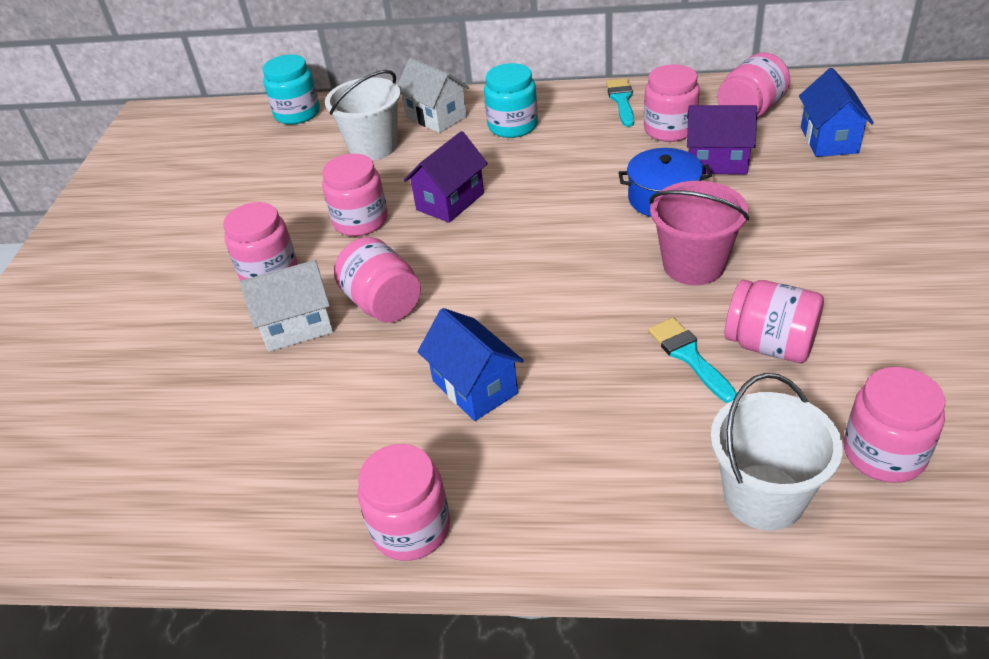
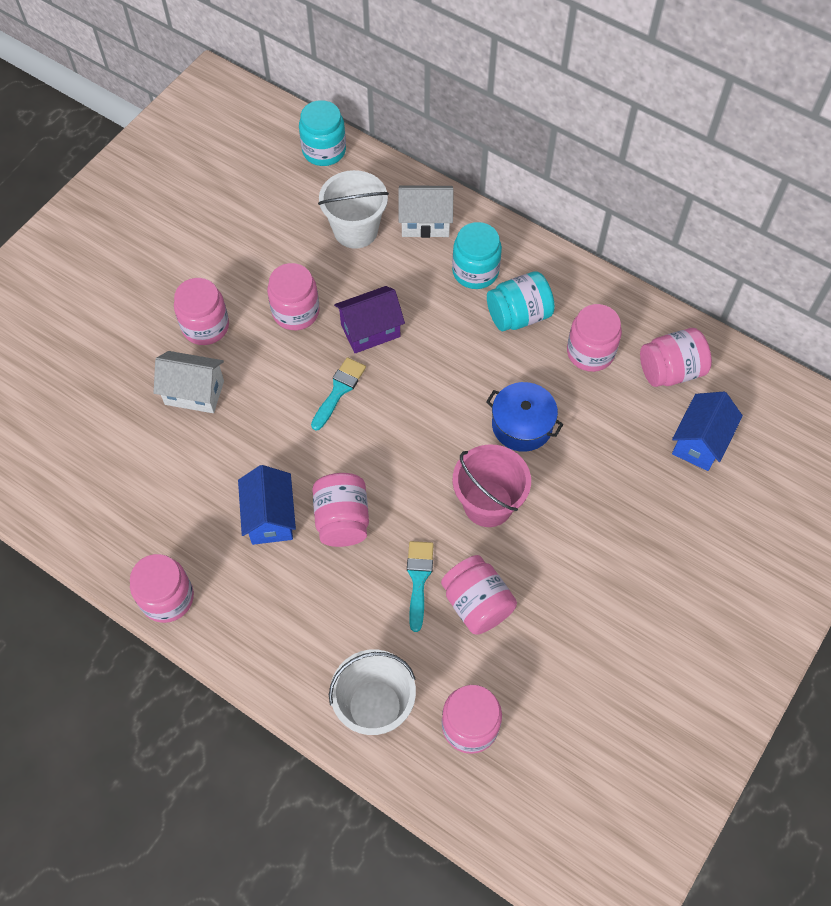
camera: 25 degrees right, 20 degrees up
pink jar [334,237,421,322] -> pink jar moved to [312,473,369,547]
white house [398,58,469,133] -> white house turned 75 degrees counterclockwise [398,186,454,238]
turquoise brush [606,78,634,127] -> turquoise brush moved to [311,357,366,431]
purple house [687,105,757,175] -> none
none -> turquoise jar [487,271,555,331]

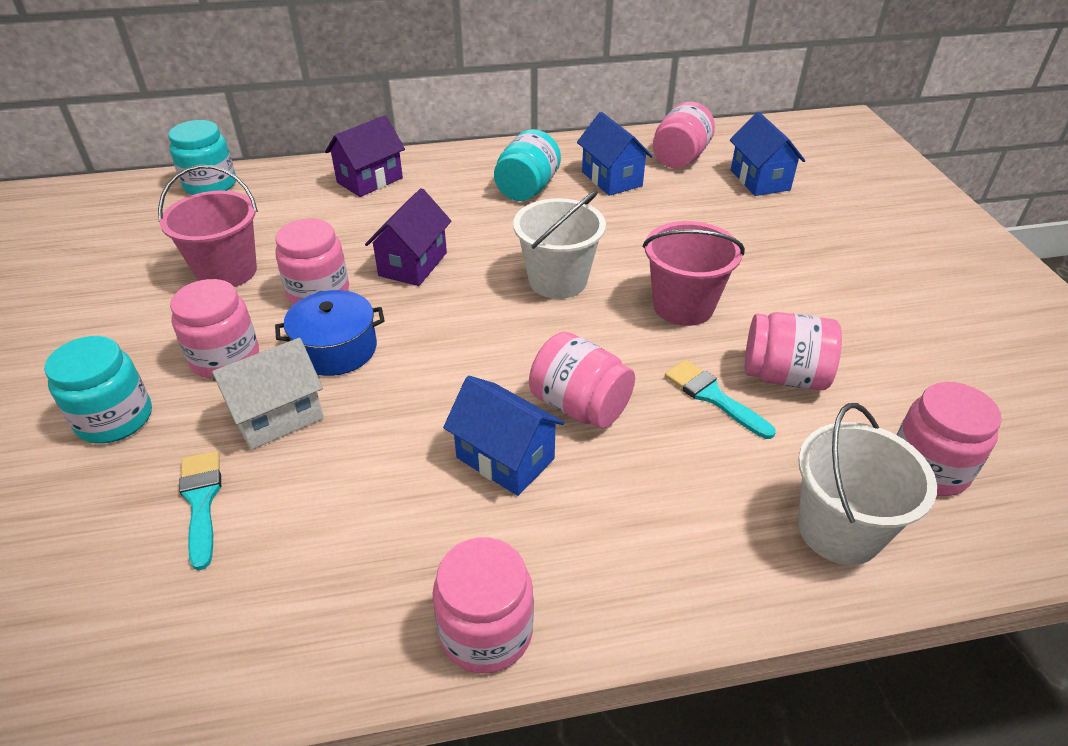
camera: 45 degrees left, 20 degrees down
turquoise brush [311,357,366,431] -> turquoise brush moved to [179,451,221,571]
white bucket [318,170,389,249] -> white bucket moved to [513,190,606,299]
white house [398,186,454,238] -> purple house [325,115,405,197]
turquoise jar [452,222,502,289] -> turquoise jar moved to [44,336,152,444]
blue pot [486,382,563,452] -> blue pot moved to [275,290,385,376]
pink jar [567,304,622,372] -> blue house [577,112,653,196]
none -> pink bucket [158,165,258,287]

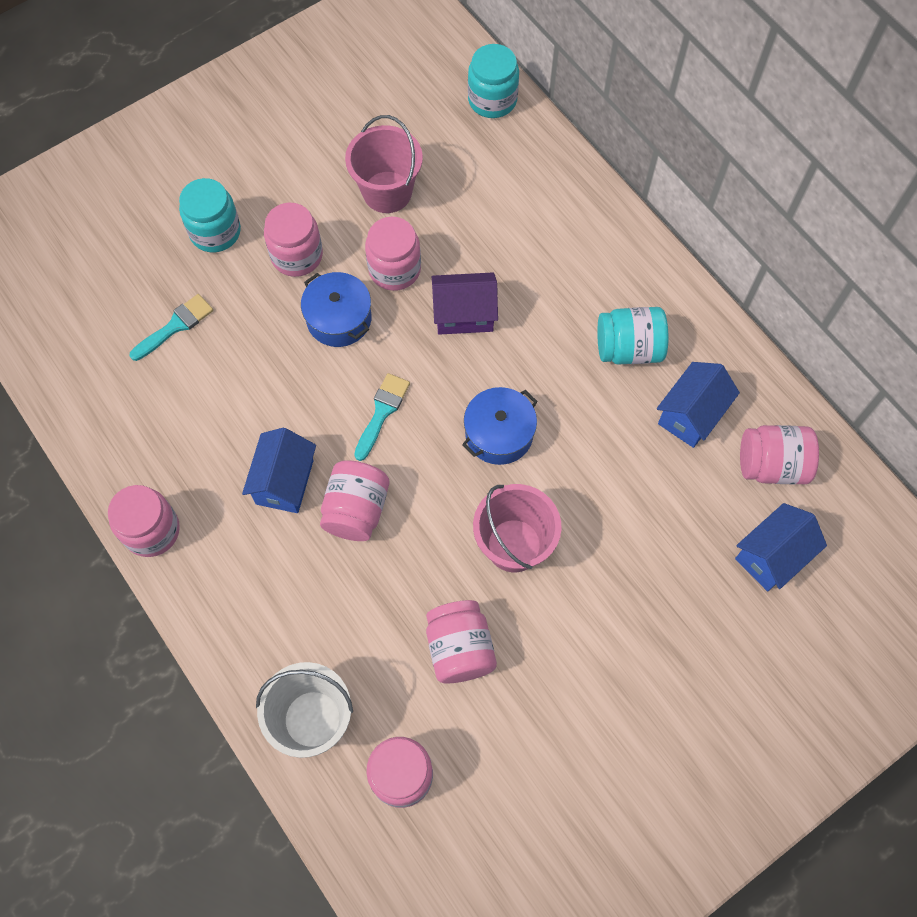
camera: 65 degrees right, 25 degrees up
white house [212,338,324,450] -> none
purple house [325,115,405,197] -> none
white bucket [513,190,606,299] -> blue pot [462,387,538,465]
turquoise brush [665,360,776,439] -> turquoise brush moved to [354,373,410,461]

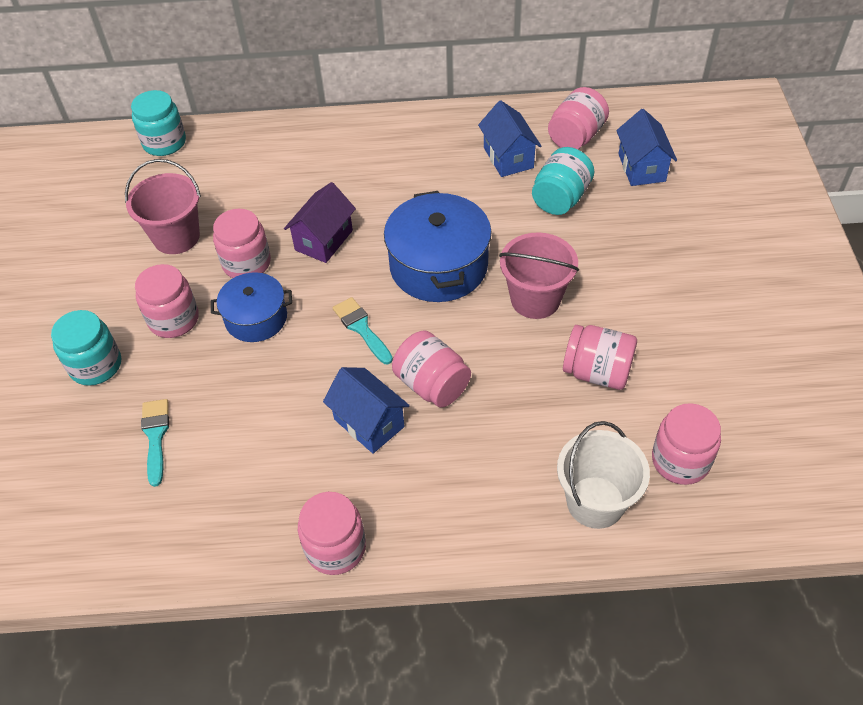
camera: 55 degrees left, 15 degrees down
blue pot [462,387,538,465] -> blue pot [384,191,492,302], size x1.62
turquoise jar [597,307,669,365] -> turquoise jar moved to [532,147,594,215]

